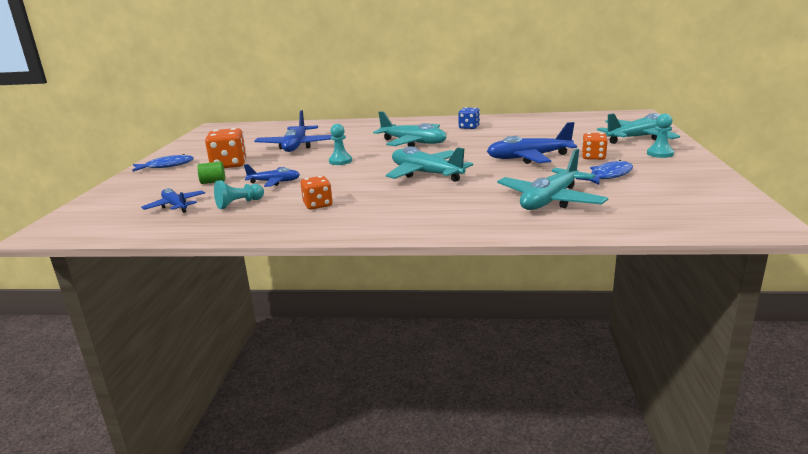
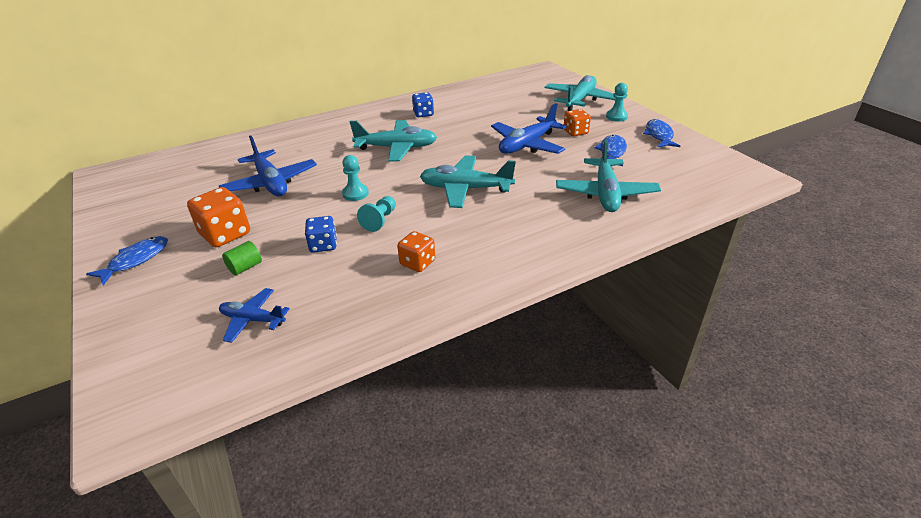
camera: 35 degrees left, 15 degrees up
turquoise pawn [214,180,264,209] -> turquoise pawn moved to [357,196,396,232]
blue plane [244,164,300,187] -> blue dice [305,216,337,253]
none -> blue fish [643,119,680,148]

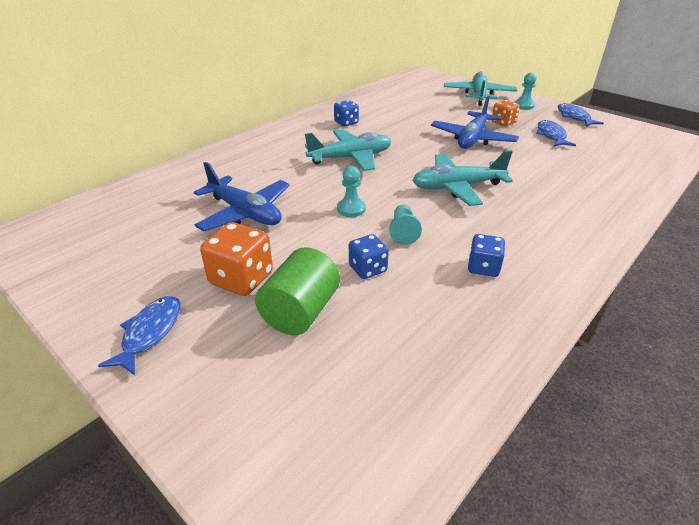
camera: 20 degrees left, 0 degrees up
blue plane [219,288,290,343] -> none
green cylinder [222,241,262,276] -> green cylinder [255,247,340,335], size x1.93
orange dice [397,231,435,272] -> blue dice [468,234,505,277]
turquoise plane [556,139,661,212] -> none

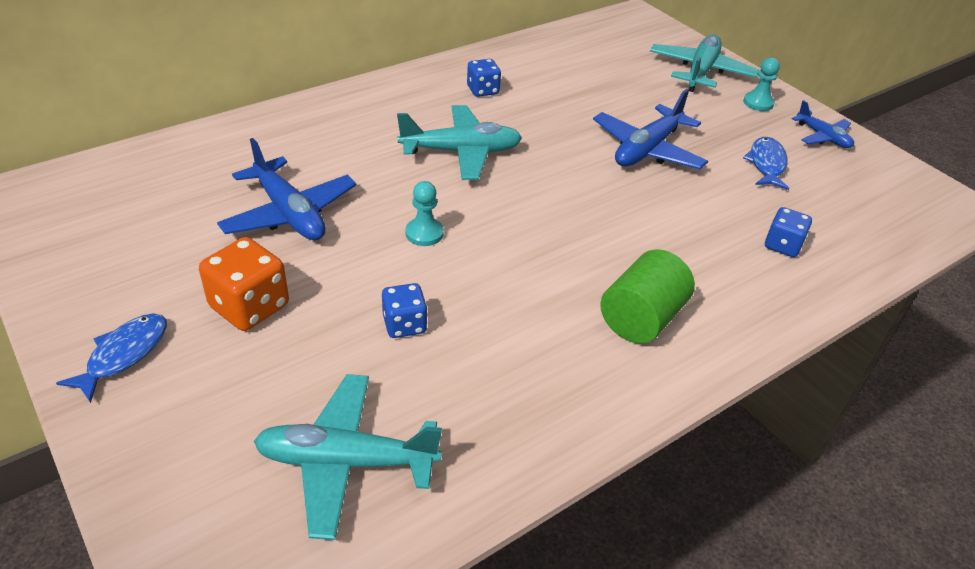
camera: 10 degrees right, 5 degrees up
green cylinder [255,247,340,335] -> green cylinder moved to [600,249,695,344]
turquoise pawn [389,205,422,245] -> none
turquoise plane [412,150,513,206] -> turquoise plane moved to [254,374,442,540]
blue dice [468,234,505,277] -> blue dice moved to [765,207,812,257]
orange dice [492,100,520,126] -> none
blue fish [558,103,604,127] -> blue plane [792,100,854,148]

